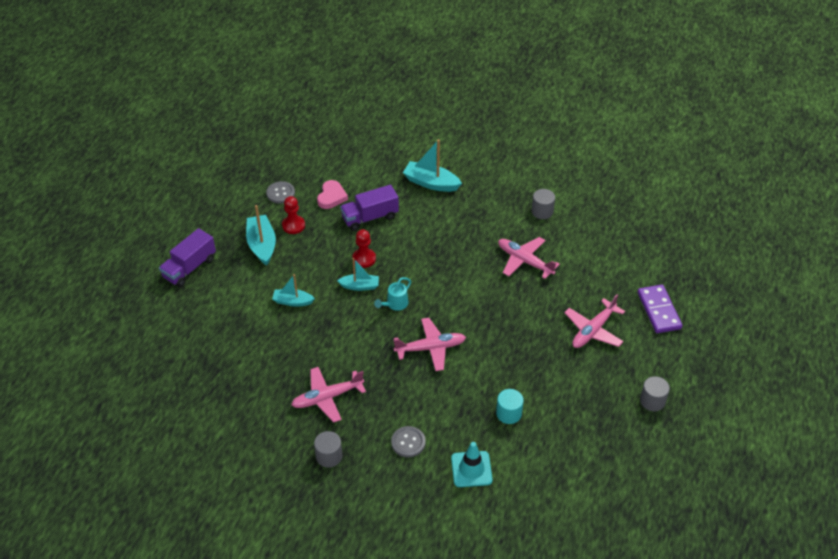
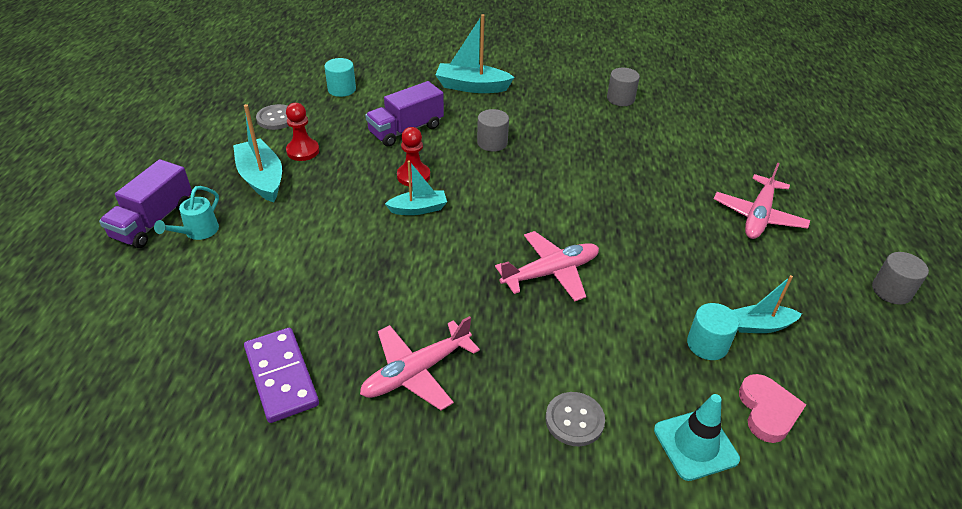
camera: 15 degrees left, 5 degrees down
turquoise boat [272,274,315,307] -> turquoise boat moved to [732,275,802,333]
grey cylinder [314,431,342,468] -> grey cylinder moved to [477,109,509,152]
pink heart [317,180,348,209] -> pink heart moved to [739,374,806,443]
turquoise watering can [374,277,411,311] -> turquoise watering can moved to [154,186,219,240]
pink plane [498,237,560,279] -> none
purple domino [637,285,683,333] -> purple domino moved to [244,328,319,423]
none -> turquoise cylinder [324,58,356,97]

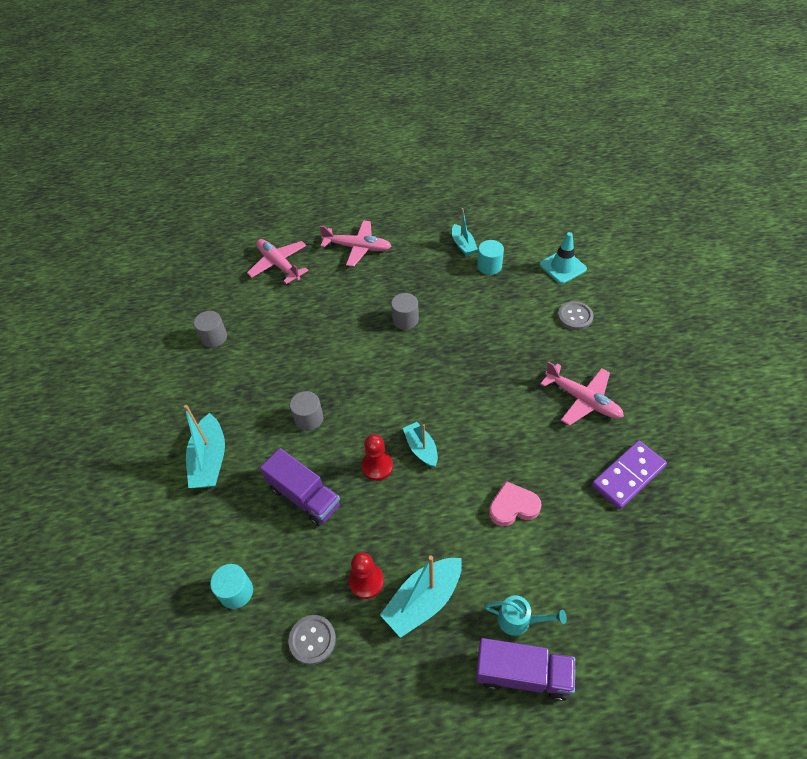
camera: 100 degrees left, 10 degrees up
pink plane [495,231,599,301] -> pink plane moved to [247,239,309,284]
pink heart [739,374,806,443] -> pink heart moved to [489,481,542,526]
grey cylinder [872,252,929,305] -> grey cylinder moved to [391,293,419,330]

